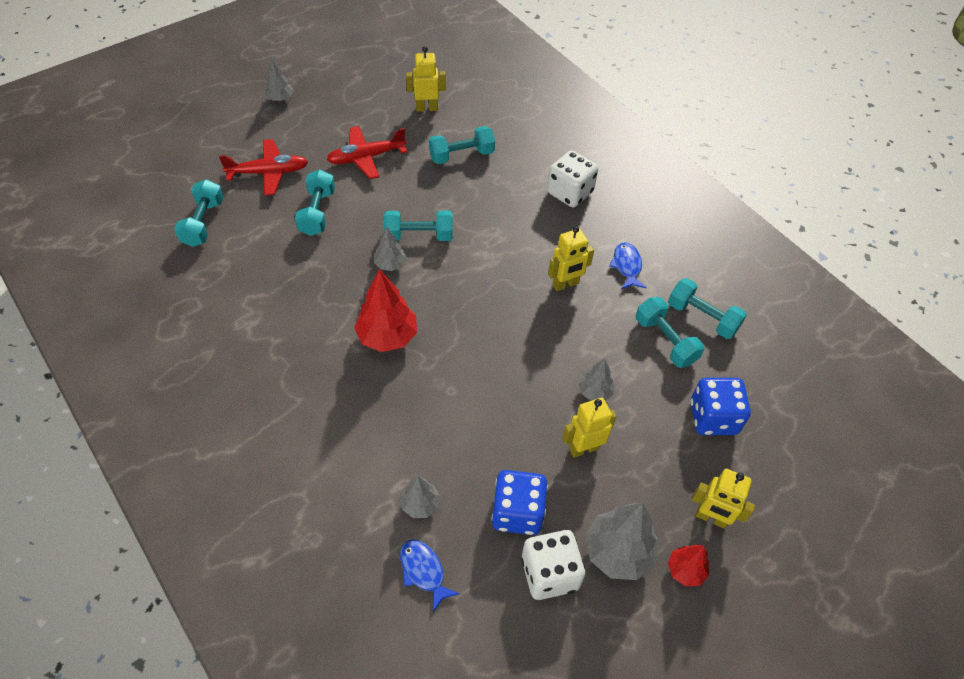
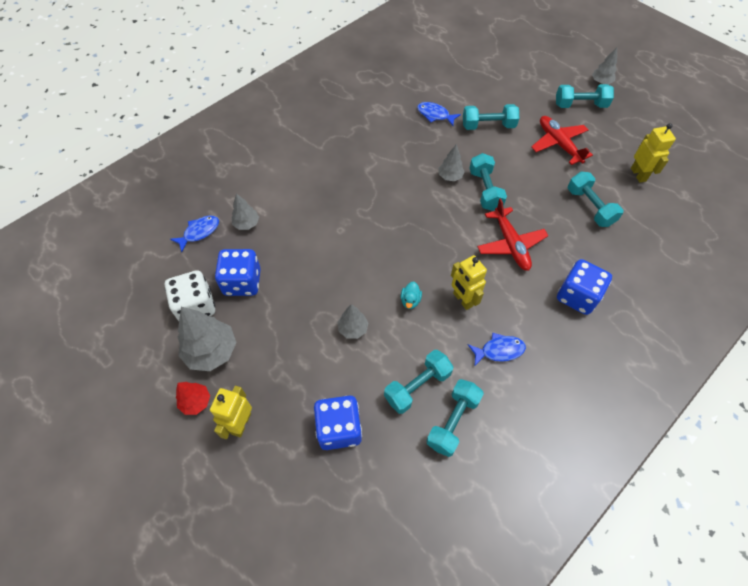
camera: 85 degrees right, 5 degrees up
turquoise dumbbell [174,179,224,247] -> turquoise dumbbell moved to [556,84,614,108]
red plane [219,139,308,196] -> red plane moved to [477,198,548,271]
red tree [354,269,417,352] -> none
white dice [547,150,598,207] -> blue dice [557,259,612,315]
yellow robot [562,398,617,458] -> none
none -> turquoise duck [401,282,422,309]
none -> blue fish [417,102,461,126]

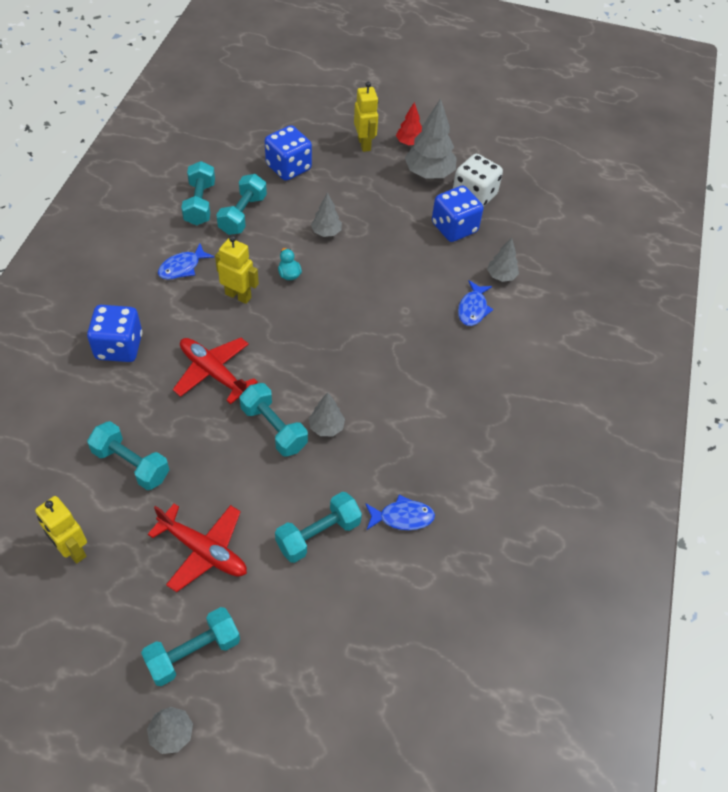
camera: 145 degrees right, 5 degrees down
blue fish [170,215,219,252] -> blue fish moved to [458,280,493,326]

